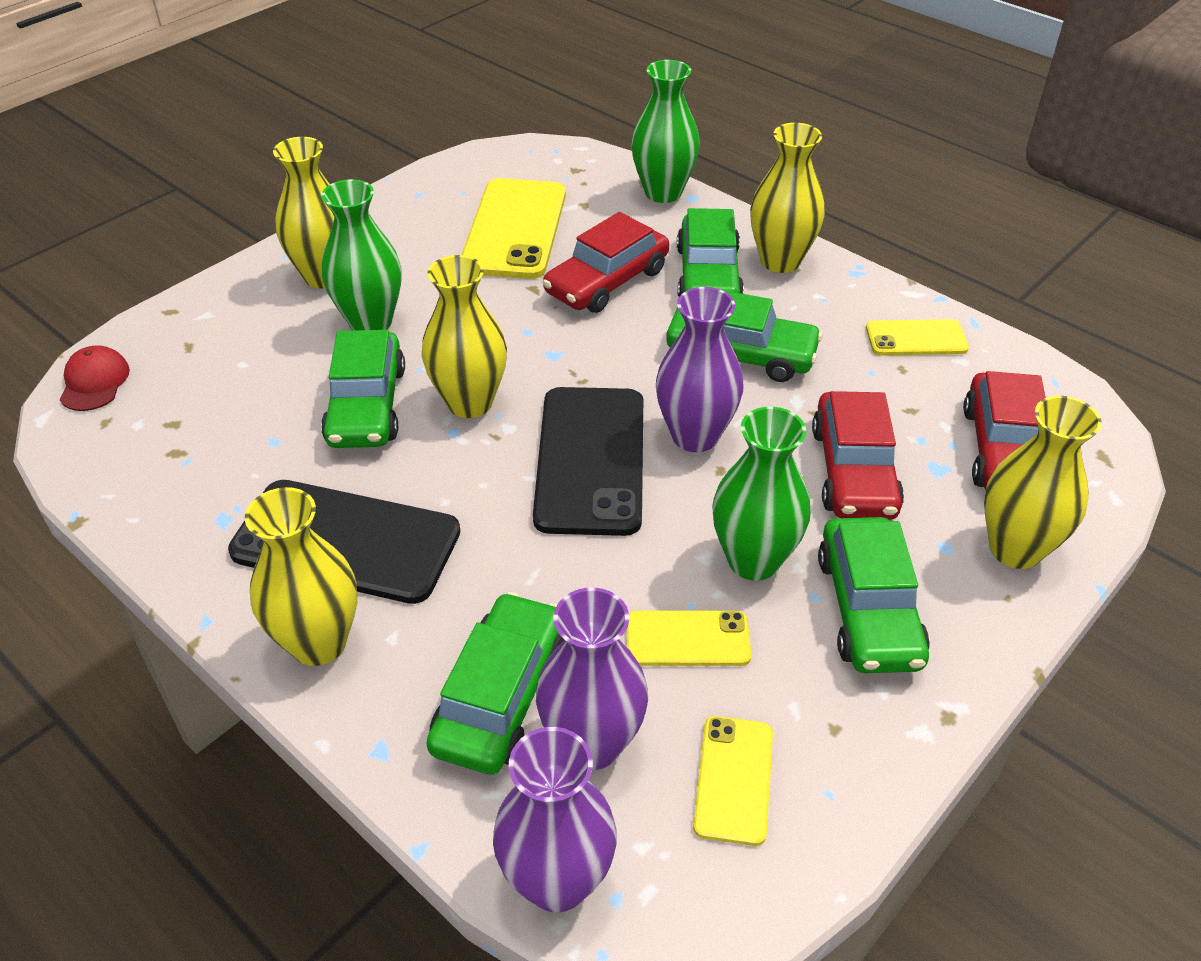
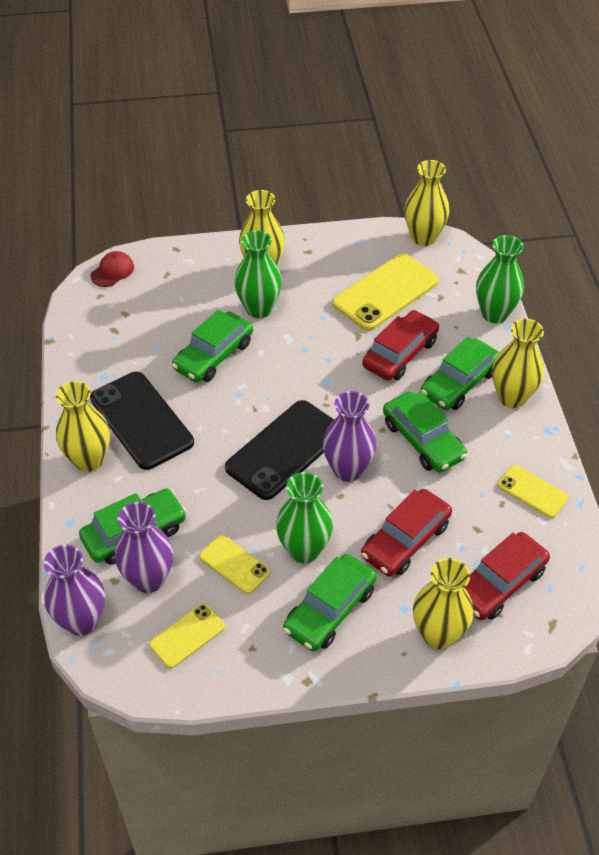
camera: 40 degrees right, 5 degrees up
yellow vase [422,255,507,418] -> yellow vase moved to [404,160,449,246]
red car [542,212,669,313] -> red car turned 135 degrees clockwise [362,310,439,381]

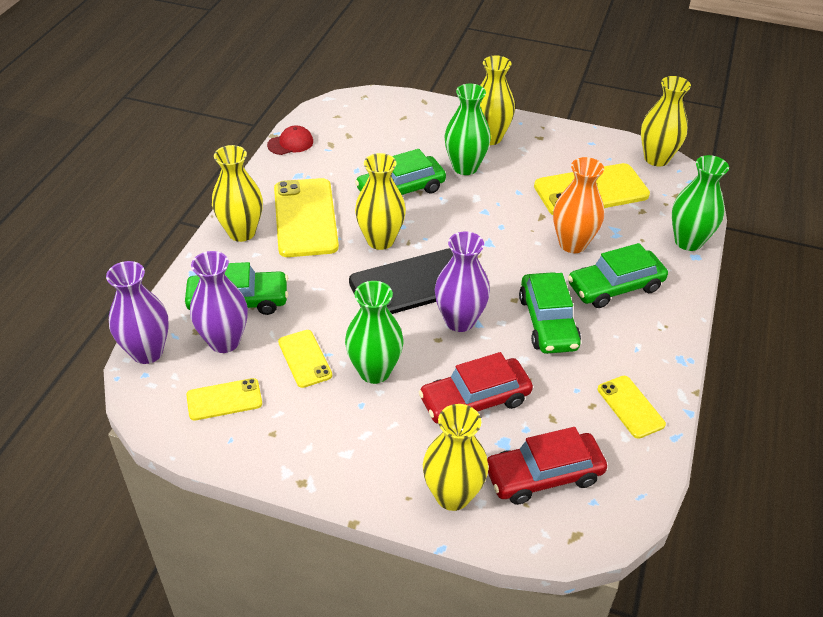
camera: 25 degrees right, 5 degrees down
red cap [90,251,134,287] -> red cap moved to [267,125,313,155]
black phone [90,371,194,470] -> yellow phone [274,178,339,257]
green car [283,554,377,651] -> none
red car [362,310,439,381] -> orange vase [553,157,604,253]
yellow vase [492,318,544,408] -> yellow vase moved to [355,153,406,250]

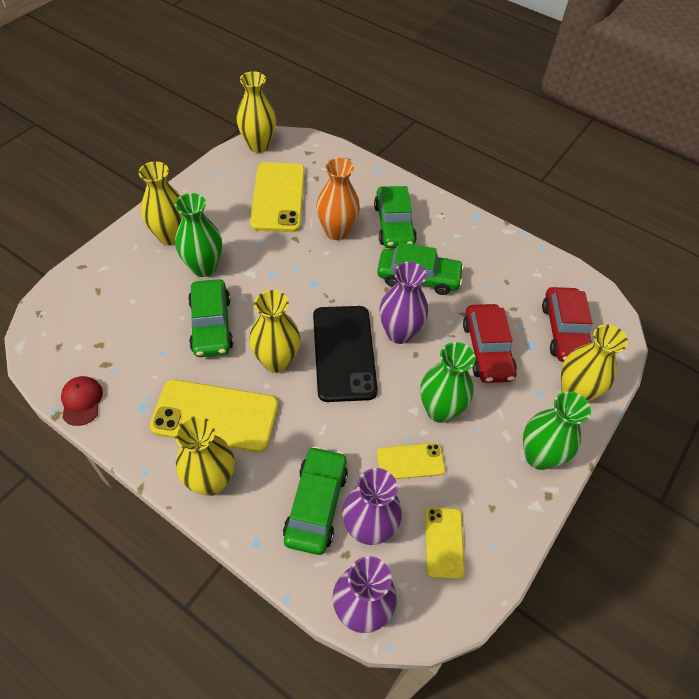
camera: 75 degrees left, 10 degrees up
yellow phone [598,376,666,439] -> none
green vase [672,155,729,251] -> green vase moved to [523,391,591,470]

